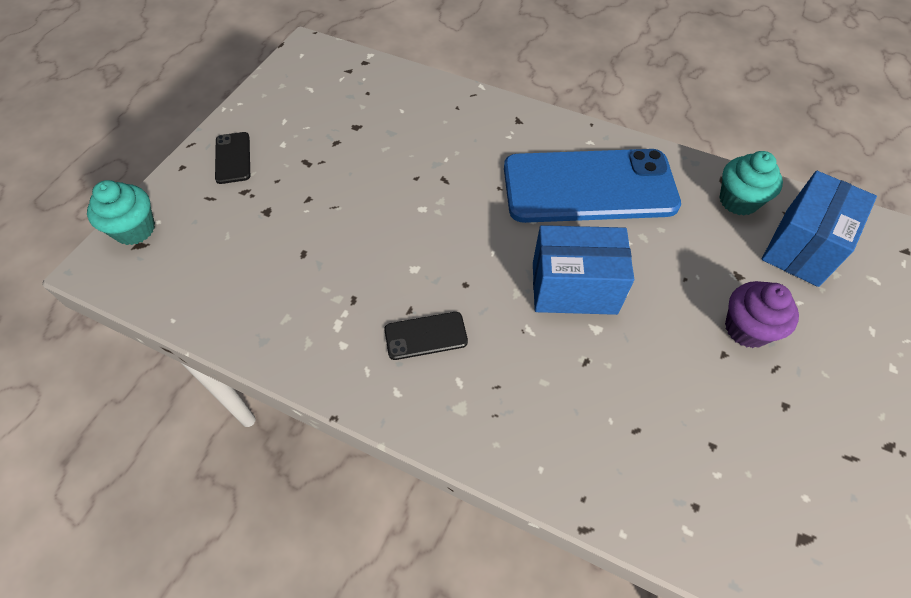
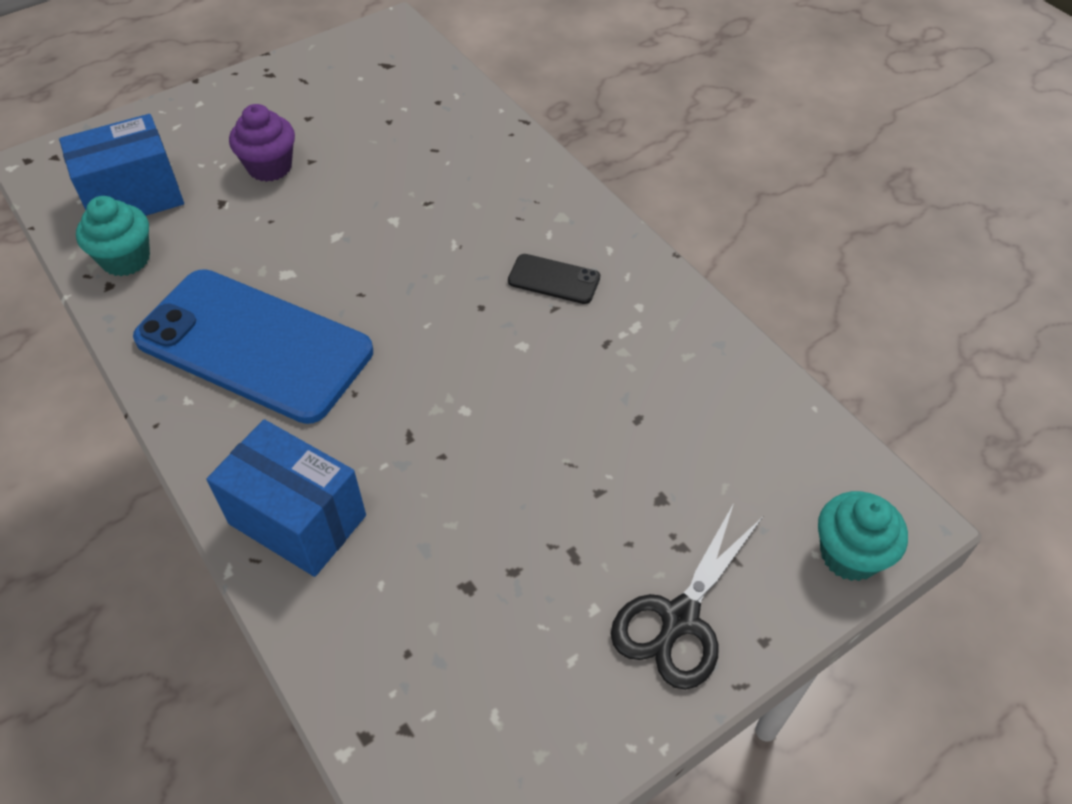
camera: 150 degrees left, 5 degrees down
black phone [215,132,250,184] -> black scissors [611,503,763,690]
blue box [533,225,634,315] -> blue box moved to [207,419,366,577]

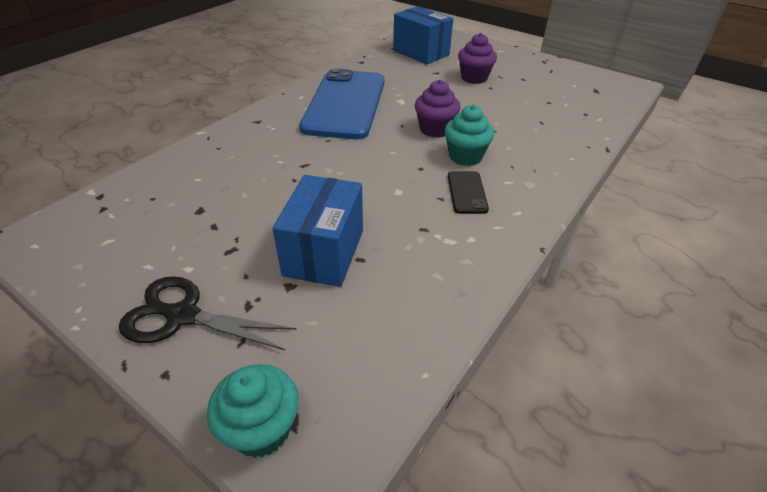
camera: 70 degrees right, 10 degrees down
turquoise cupcake [76,196,150,276] -> turquoise cupcake moved to [444,105,494,166]
blue box [207,419,366,577] -> blue box moved to [272,175,363,287]
none -> purple cupcake [415,80,461,138]

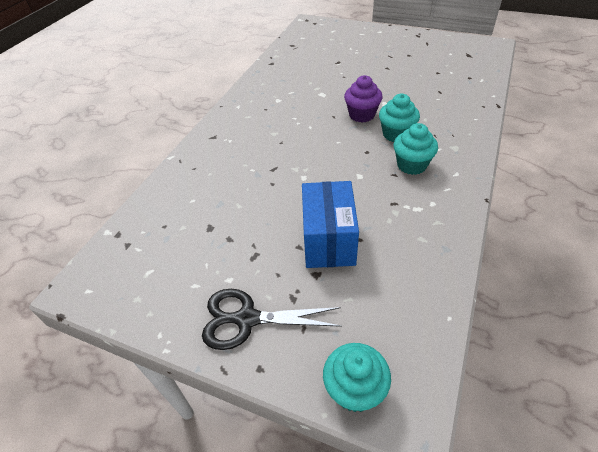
camera: 10 degrees left, 5 degrees up
blue phone [299,69,385,139] -> none
blue box [393,6,453,64] -> none
black phone [448,171,489,214] -> turquoise cupcake [394,123,438,175]
purple cupcake [458,33,497,84] -> none

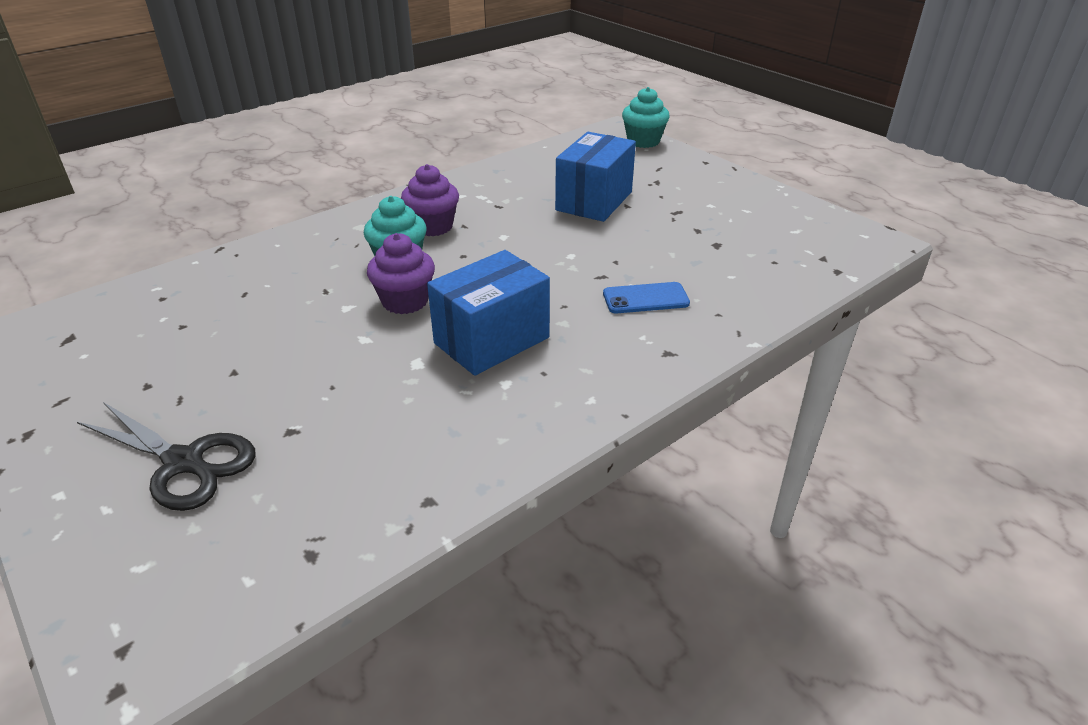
camera: 155 degrees left, 10 degrees down
black scissors [202,289,342,350] -> black scissors moved to [77,402,256,511]
turquoise cupcake [394,123,438,175] -> purple cupcake [401,164,459,236]
none -> blue box [427,250,550,376]
none -> blue phone [603,282,690,313]

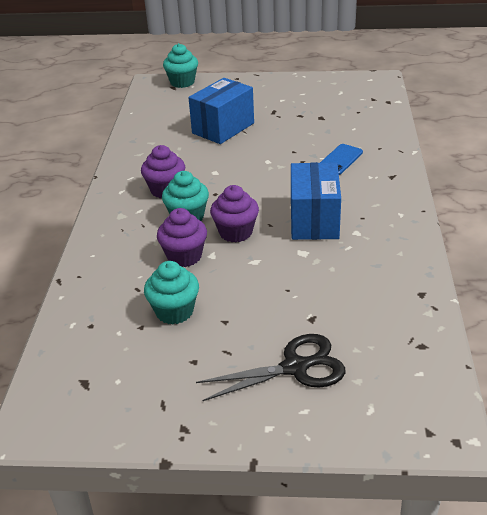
camera: 45 degrees left, 0 degrees up
blue box [555,132,636,222] -> blue box turned 60 degrees clockwise [188,78,254,144]
none -> turquoise cupcake [144,261,199,324]
none -> purple cupcake [157,208,207,267]

